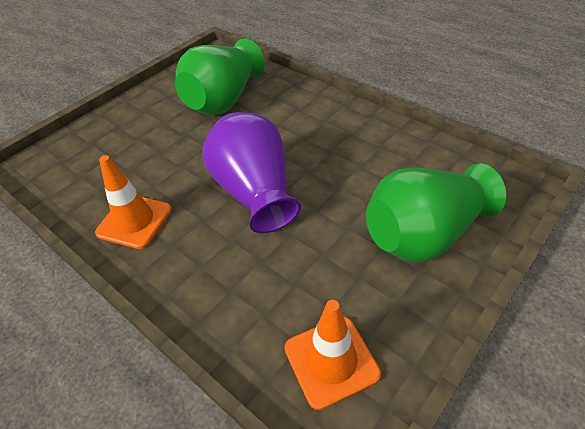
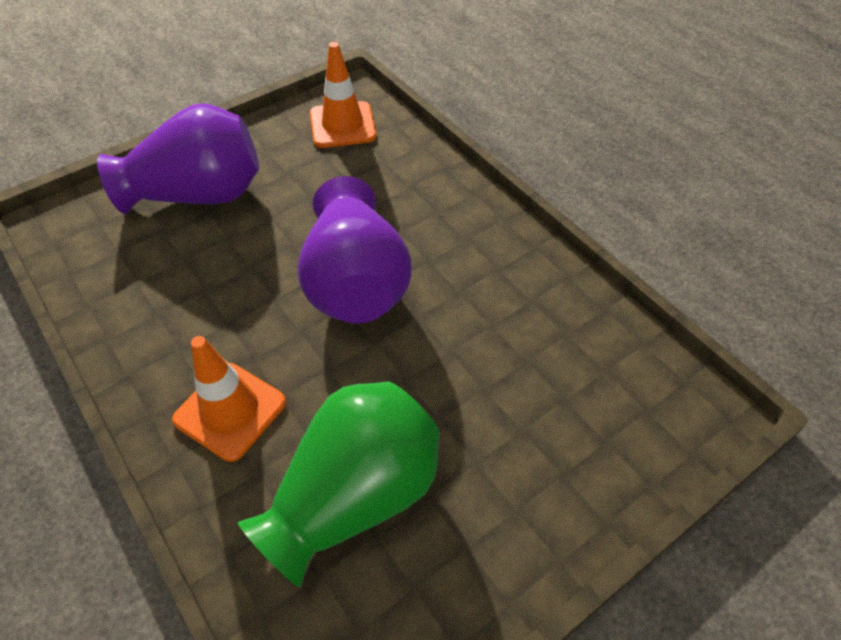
camera: 170 degrees left, 5 degrees up
orange traffic cone [95,155,172,249] -> orange traffic cone moved to [172,336,286,462]
green vase [366,163,506,263] -> purple vase [97,103,259,214]

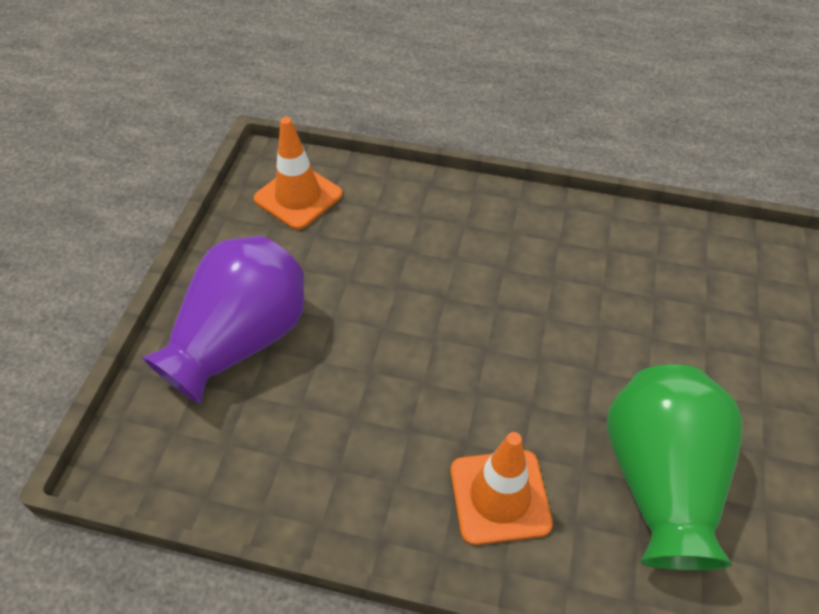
camera: 40 degrees left, 0 degrees up
purple vase [297,176,412,324] -> none

